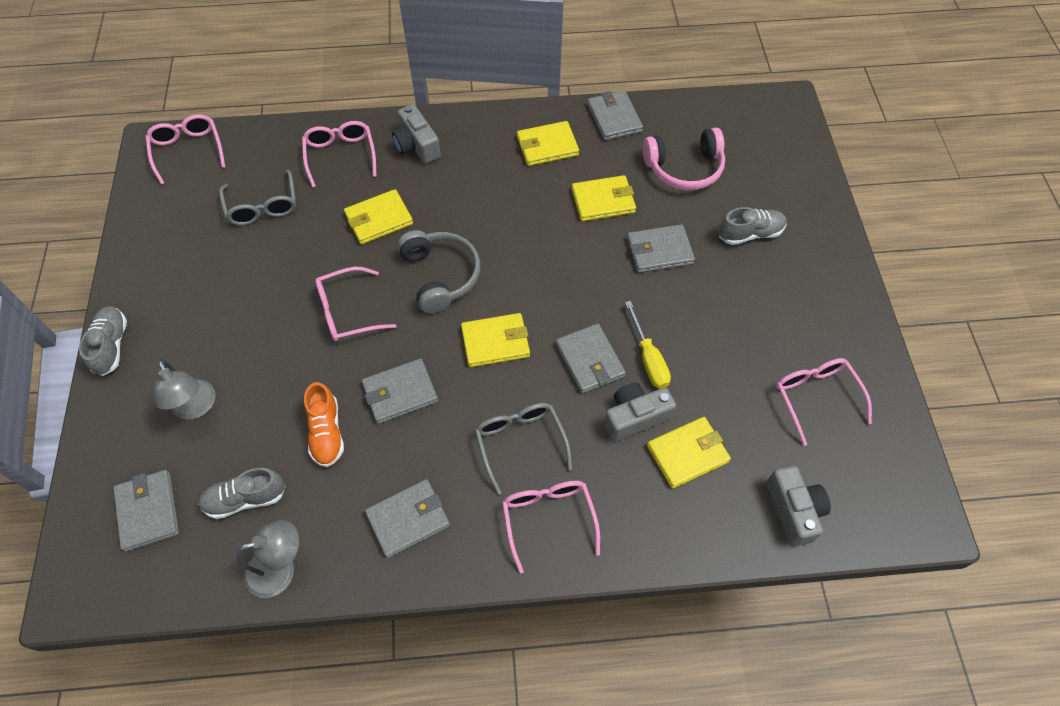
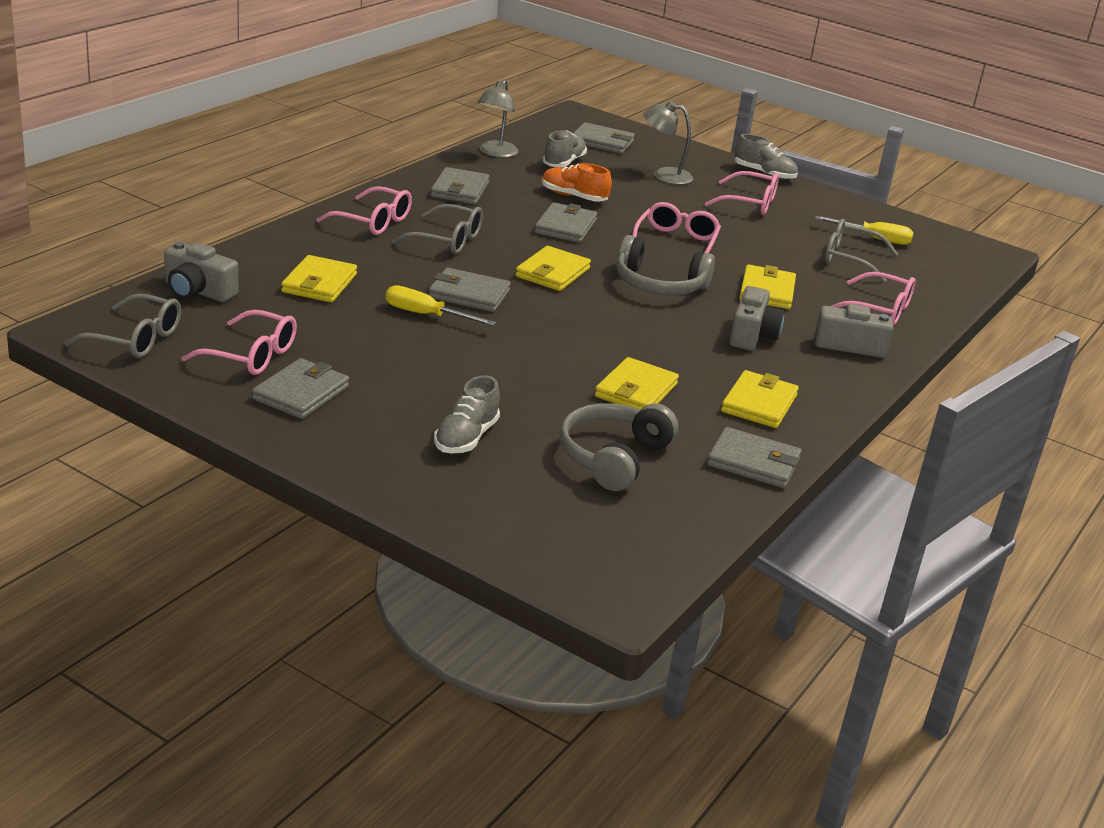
camera: 125 degrees right, 30 degrees down
pink glasses [146,114,225,184] -> pink glasses moved to [705,171,779,215]
grey camera [604,382,676,442] -> grey camera moved to [729,286,784,350]
grey wallet [627,224,695,273] -> grey wallet moved to [252,358,349,419]
pink headphones [643,127,725,190] -> grey headphones [559,403,678,491]
none -> grey glasses [64,294,181,358]
none -> yellow screwdriver [815,216,913,245]

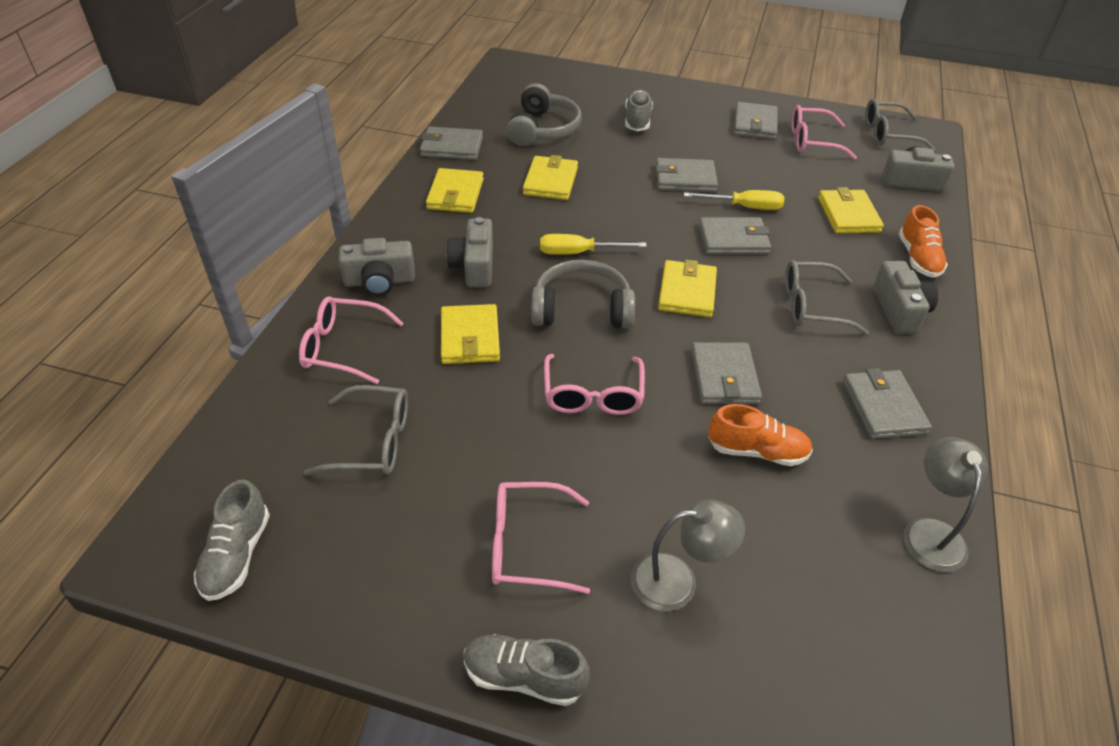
camera: 165 degrees right, 15 degrees up
pink glasses [316,186,412,235] -> grey camera [873,261,938,333]
grey shoe [543,130,587,167] -> grey shoe moved to [194,480,270,601]
grey wallet [573,122,635,154] -> grey wallet moved to [656,158,718,192]
yellow screwdriver [815,216,913,245] -> yellow screwdriver moved to [540,234,647,255]
none -> orange shoe [899,205,948,278]

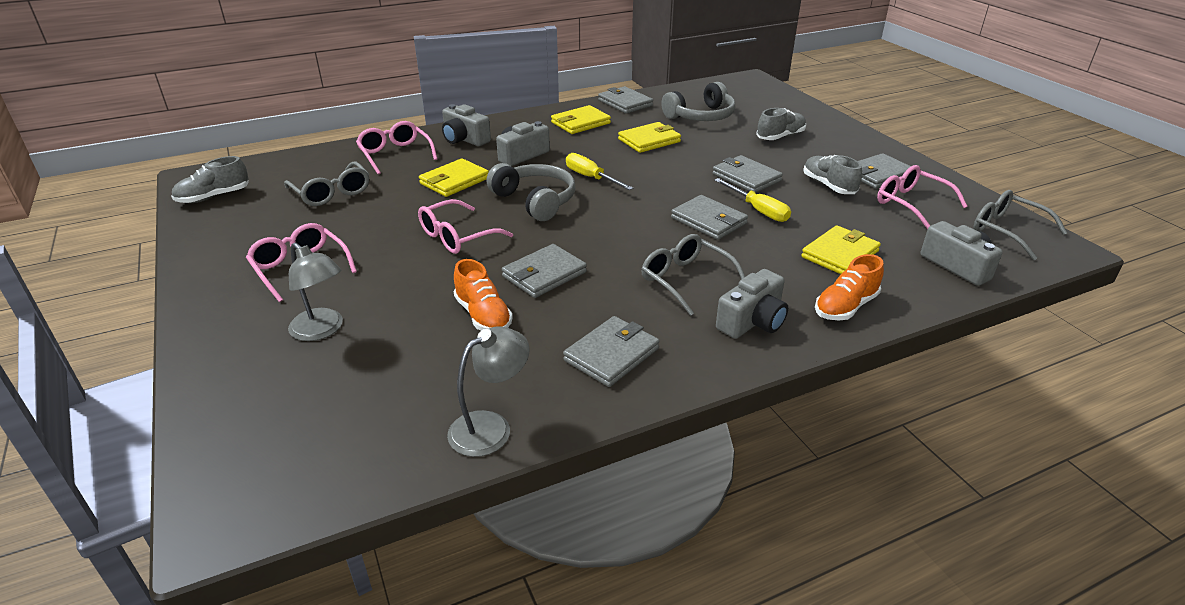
camera: 50 degrees right, 10 degrees down
grey shoe [464,634,590,706] -> grey shoe moved to [803,155,862,194]
yellow wallet [658,259,717,317] -> none

